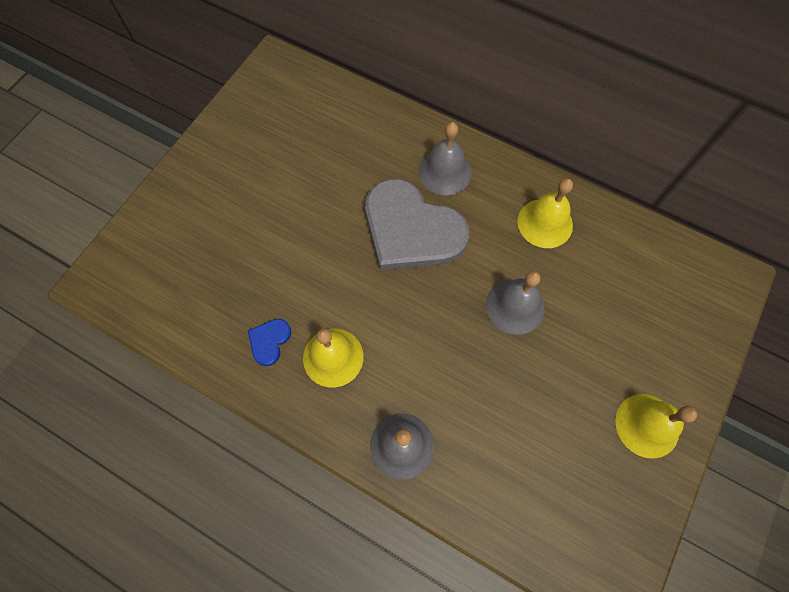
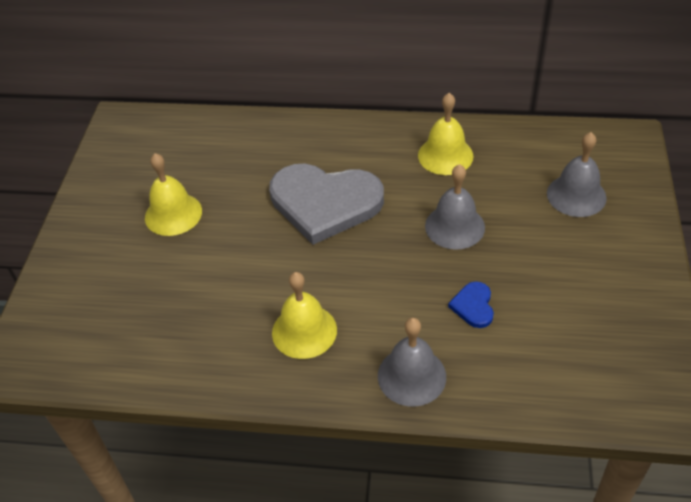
camera: 20 degrees left, 20 degrees down
blue heart [248,319,291,366] -> blue heart moved to [448,281,494,328]
grey bell [419,122,472,195] -> grey bell moved to [547,132,607,217]
yellow bell [615,394,697,459] -> yellow bell moved to [145,153,202,236]

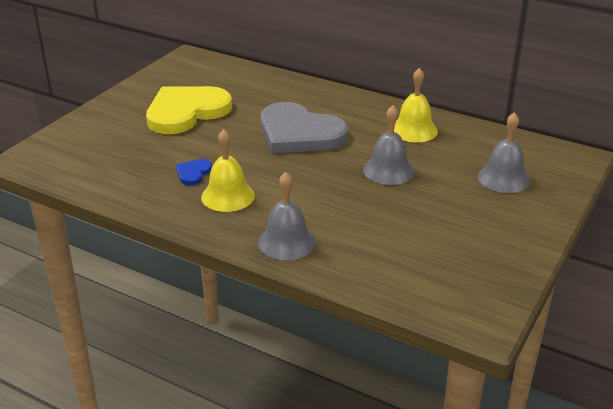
camera: 20 degrees right, 15 degrees down
yellow bell [145,153,202,236] -> yellow heart [146,86,232,134]
blue heart [448,281,494,328] -> blue heart moved to [176,159,212,185]

